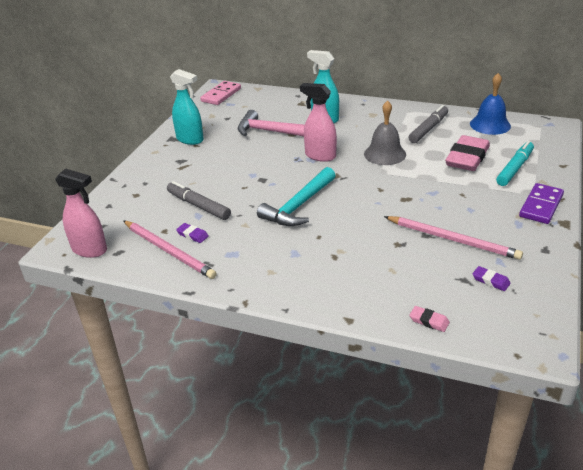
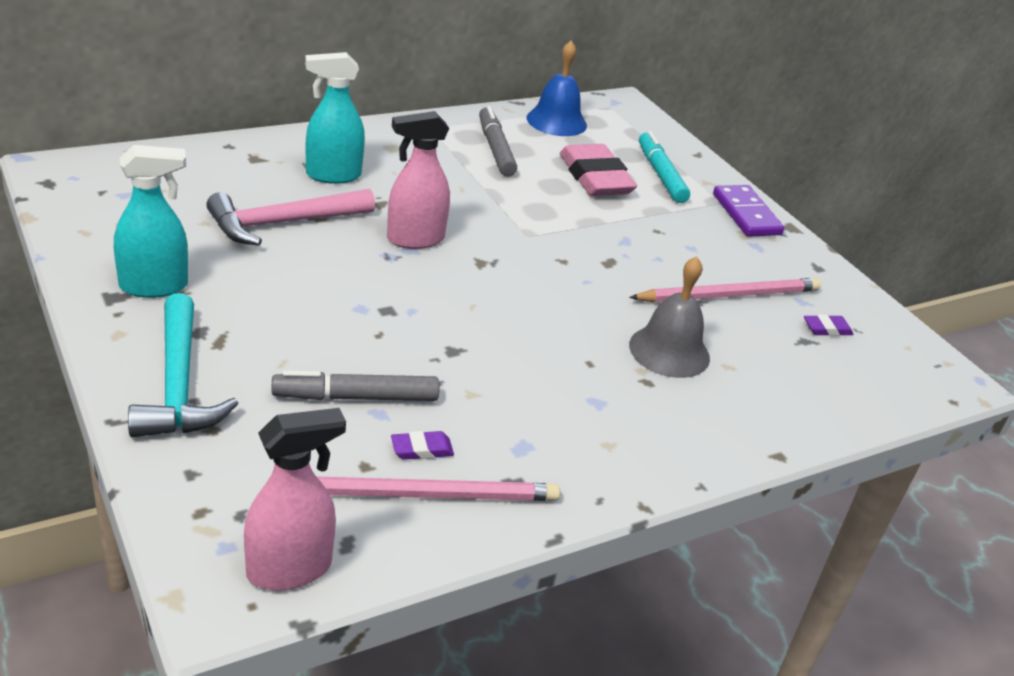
camera: 55 degrees left, 0 degrees up
pink domino [200,81,241,105] -> none
turquoise hammer [257,167,336,226] -> turquoise hammer moved to [128,293,239,437]
grey bell [364,100,406,165] -> grey bell moved to [629,256,710,378]
pink eraser [409,306,450,332] -> none

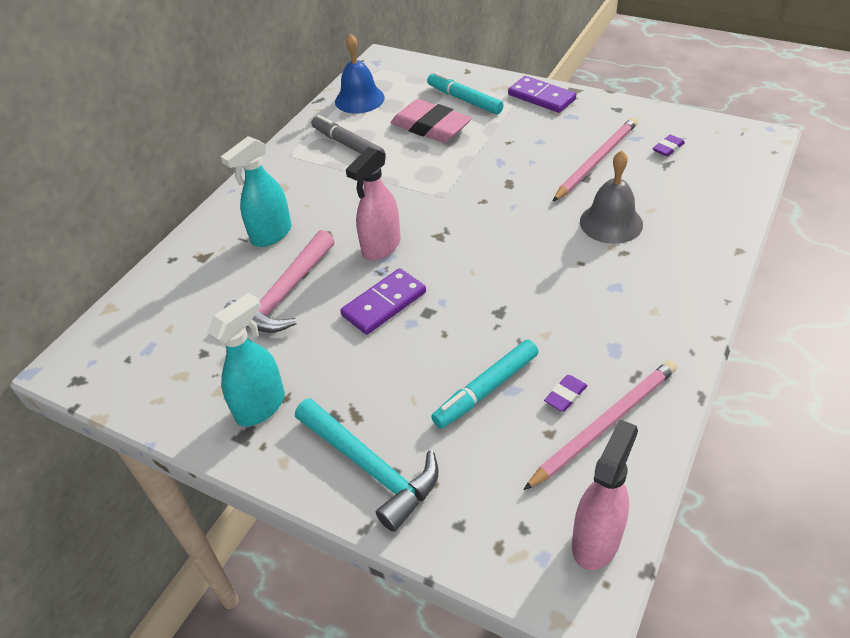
camera: 25 degrees left, 10 degrees up
grey marker [272,370,439,401] -> turquoise marker [431,340,538,429]
none -> purple domino [340,268,426,335]

